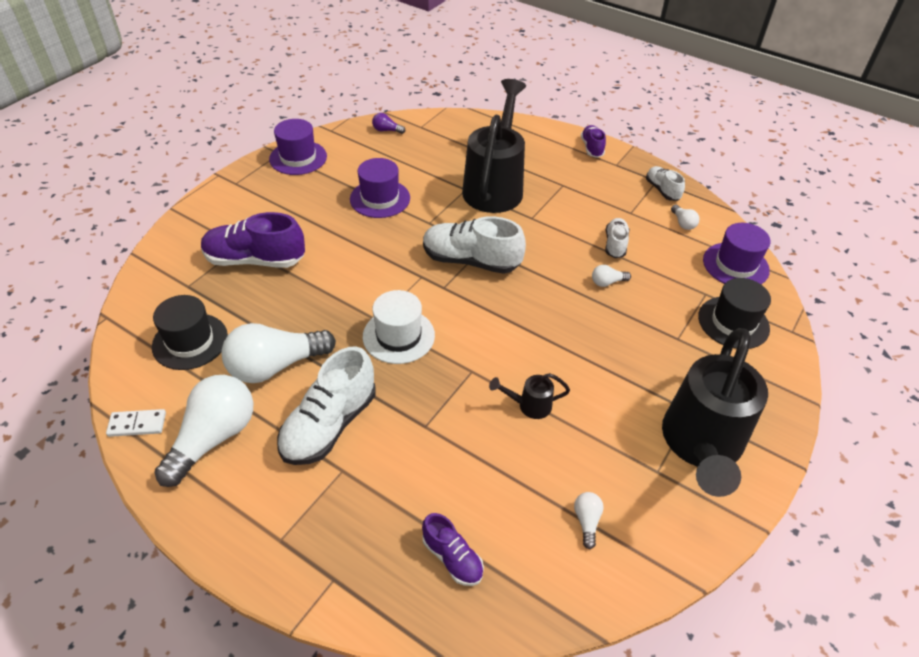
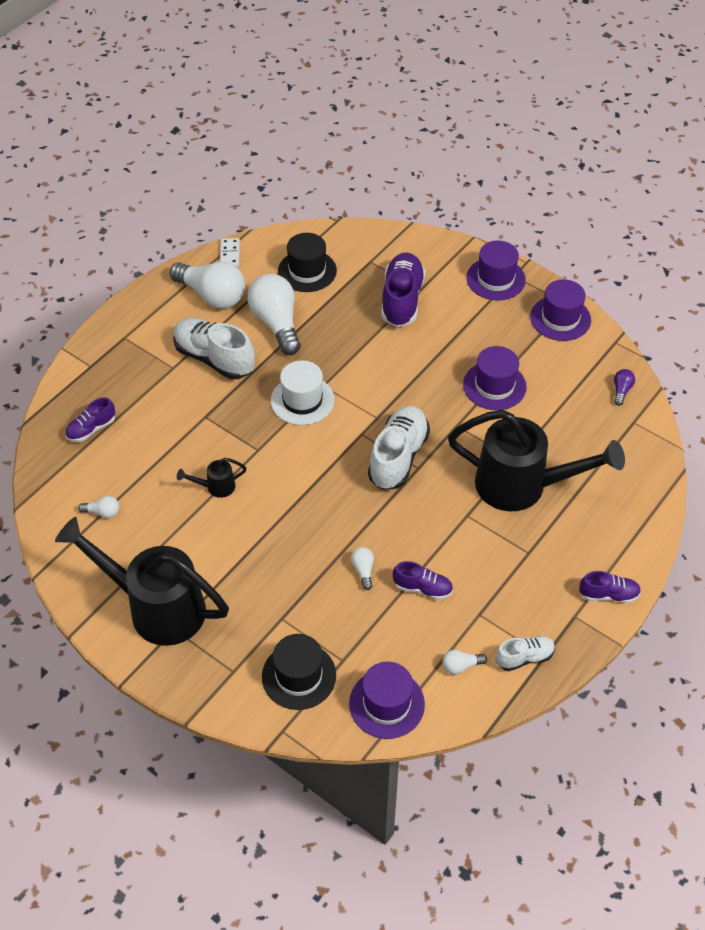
camera: 95 degrees right, 5 degrees up
black watering can [489,373,570,419] -> black watering can turned 105 degrees counterclockwise [177,458,247,498]
white shoe [605,218,629,258] -> purple shoe [393,561,453,600]
none -> purple hat [466,241,526,300]

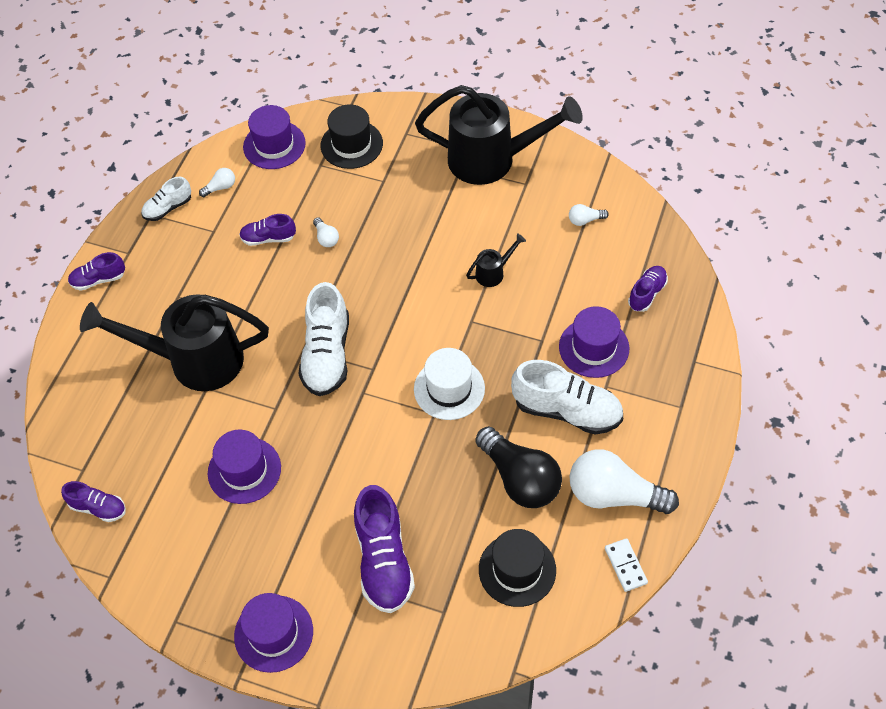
camera: 165 degrees right, 5 degrees up
white light bulb [247,274,301,355] -> black light bulb [476,426,562,508]
purple hat [530,279,591,341] -> purple hat moved to [559,306,629,378]
purple light bulb [614,369,635,406] -> purple shoe [61,481,126,522]

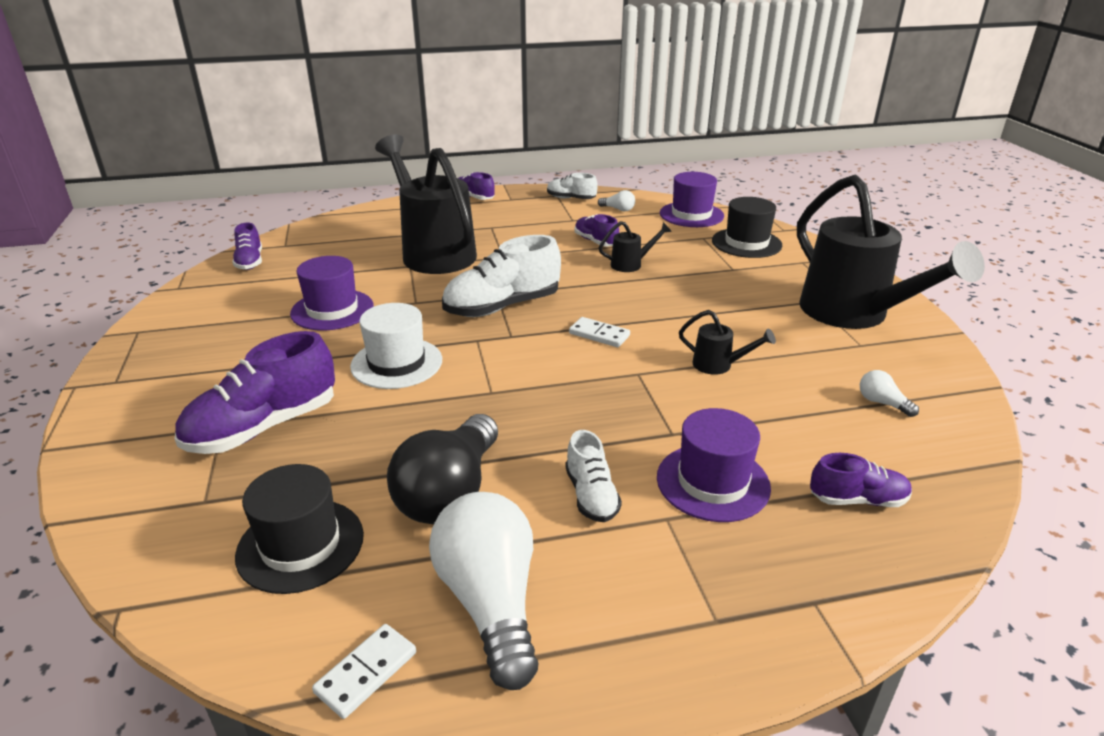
camera: 55 degrees right, 25 degrees down
purple hat [234,593,313,673] -> none
white light bulb [313,217,339,247] -> black watering can [598,221,672,272]
white hat [414,348,485,420] -> white hat moved to [350,303,442,389]
white shoe [511,360,623,435] -> white shoe [565,430,622,522], size x0.55
none -> white domino [569,317,630,347]

